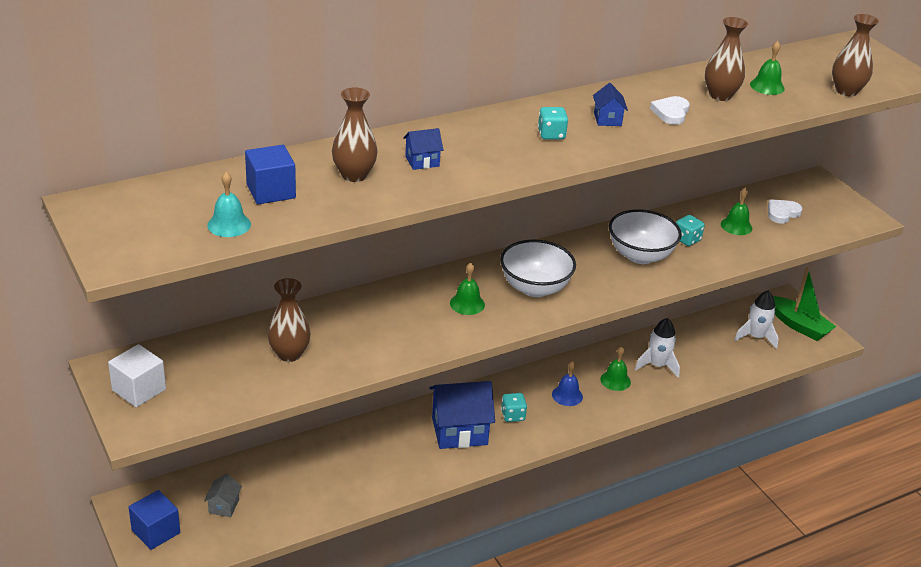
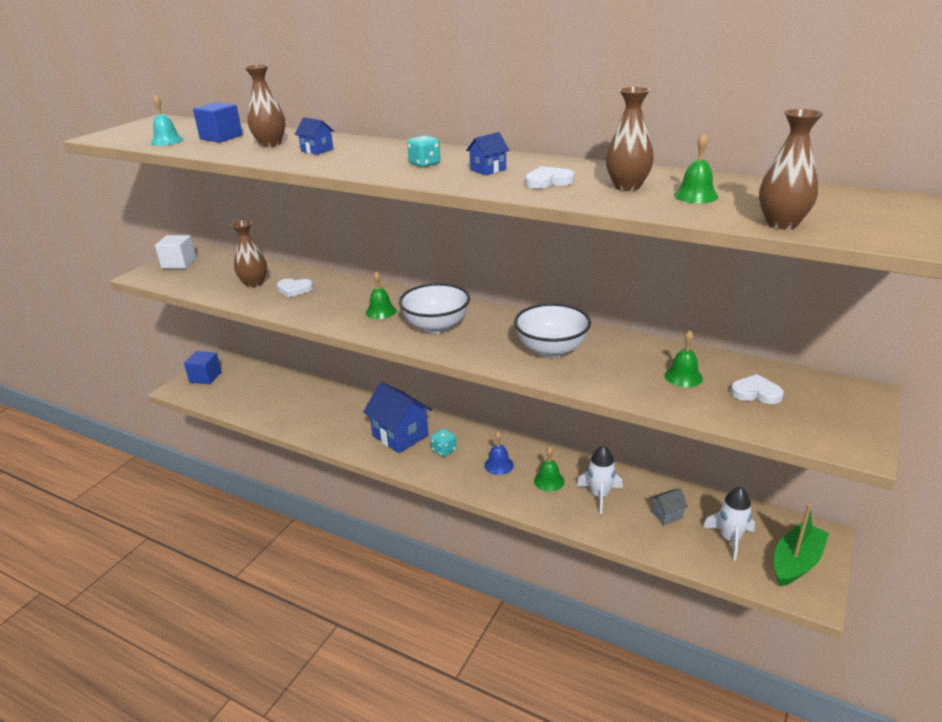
camera: 60 degrees right, 5 degrees down
grey house [204,474,242,517] -> grey house moved to [650,488,688,525]
turquoise dice [676,215,705,246] -> none
green boat [773,267,836,341] -> green boat turned 150 degrees counterclockwise [774,504,829,586]
none -> white heart [277,279,313,298]

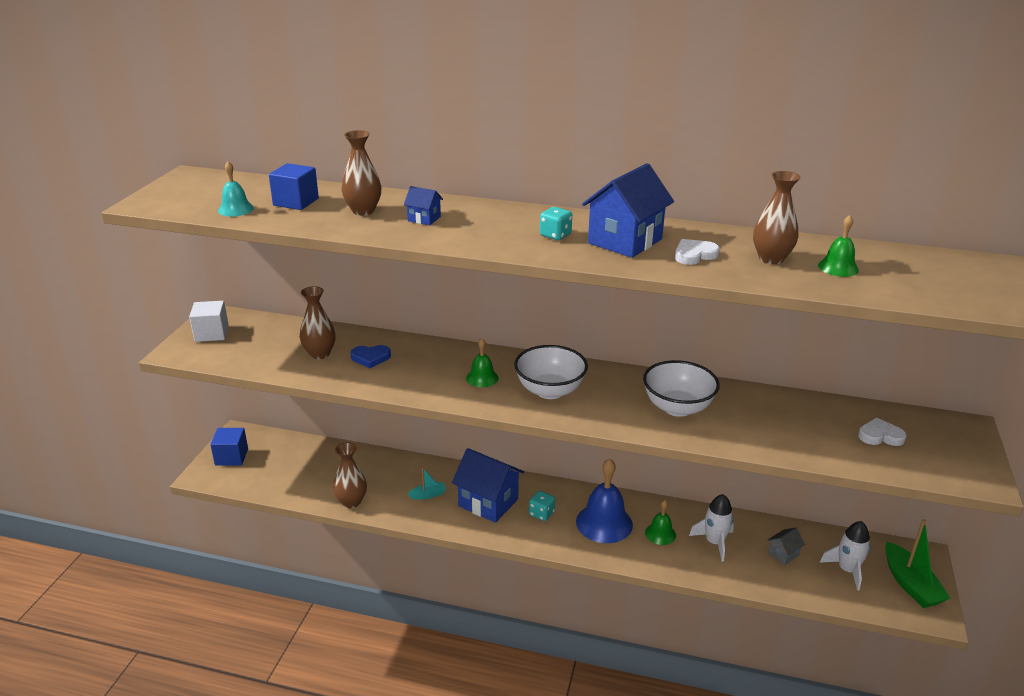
camera: 15 degrees left, 0 degrees up
white heart [277,279,313,298] -> blue heart [350,345,391,368]
blue house [466,132,510,175] -> blue house [582,163,674,258], size x2.13
blue bell [484,431,514,475] -> blue bell [576,458,633,543], size x1.86
green bell [665,330,703,387] -> none
brown vase [759,109,823,230] -> brown vase moved to [333,442,367,508]
green boat [774,504,829,586] -> green boat turned 135 degrees clockwise [885,519,950,608]
none -> turquoise boat [408,468,446,500]

